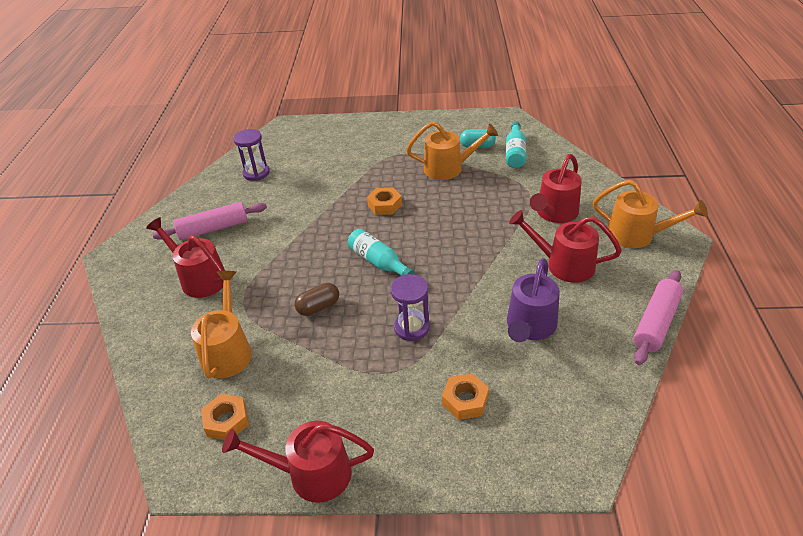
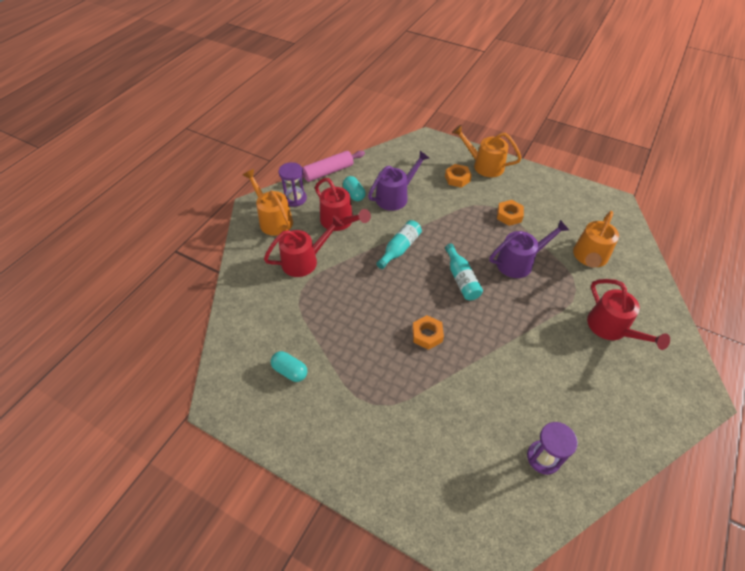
camera: 155 degrees left, 10 degrees up
pink rolling pin [153,202,267,240] -> none
orange nut [201,394,249,440] -> orange nut moved to [497,200,524,226]
red watering can [222,421,374,503] -> none
brown capsule [295,283,339,316] -> purple watering can [490,220,569,278]
purple hourglass [390,274,430,341] -> purple hourglass moved to [279,162,307,207]
orange watering can [406,122,498,180] -> orange watering can moved to [452,125,522,177]
turquoise bottle [506,122,526,168] -> turquoise bottle moved to [376,220,422,269]
none -> turquoise capsule [343,176,366,201]

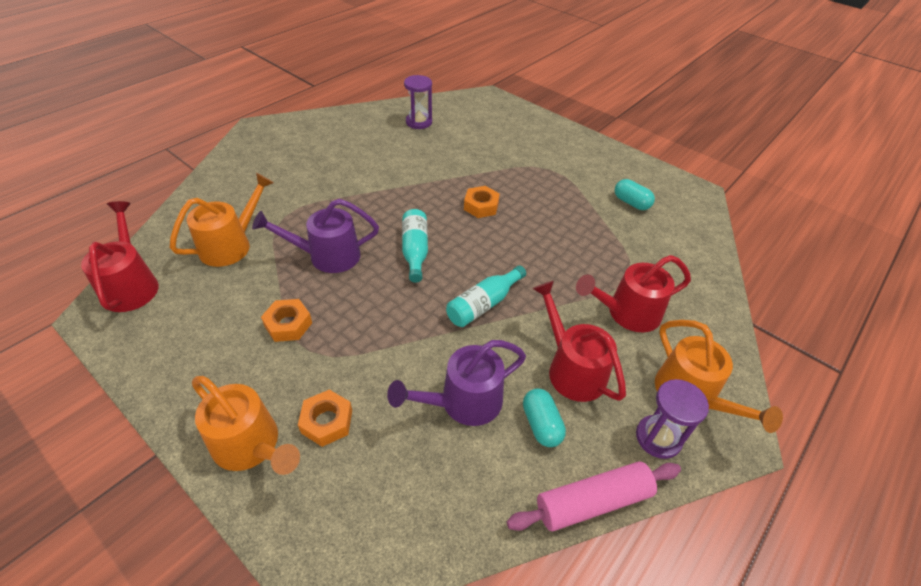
camera: 170 degrees left, 5 degrees down
red watering can [587,279,670,350] -> red watering can moved to [81,201,159,312]

